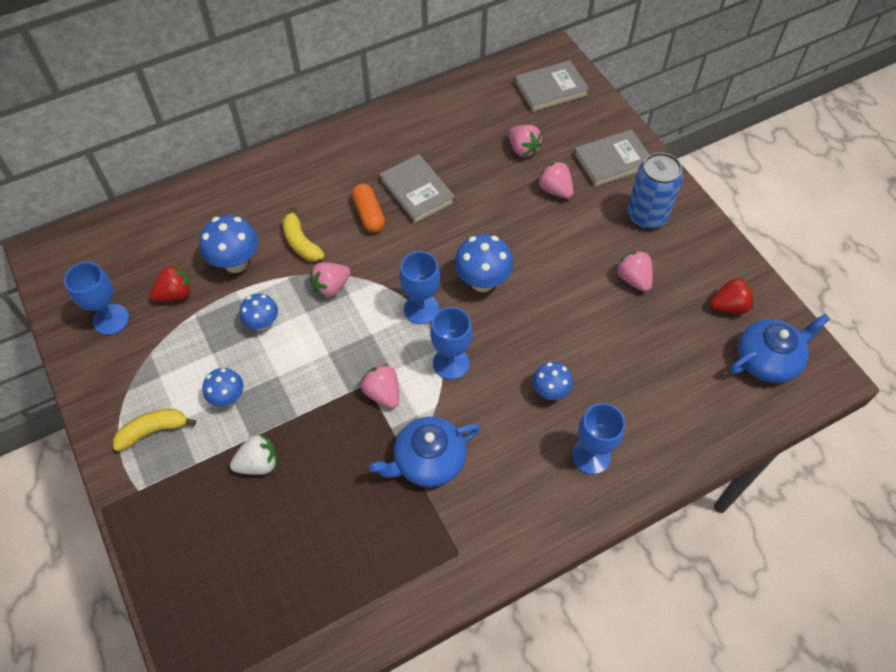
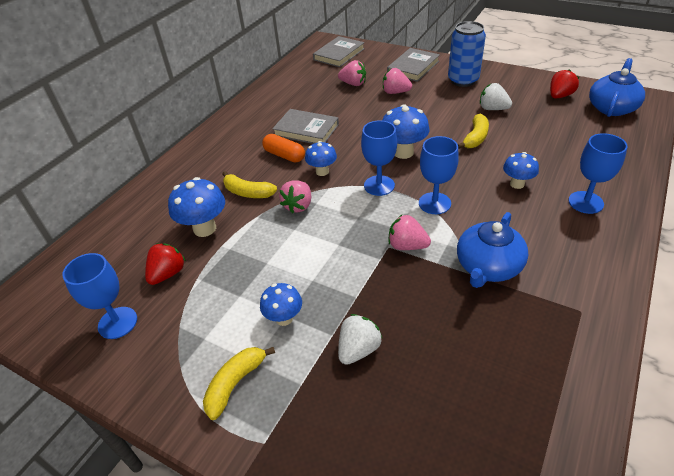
camera: 30 degrees left, 15 degrees down
blue mushroom [239,293,278,331] -> blue mushroom moved to [305,141,337,176]
pink strawberry [616,250,653,292] -> white strawberry [480,83,512,110]
none -> yellow banana [458,114,489,149]

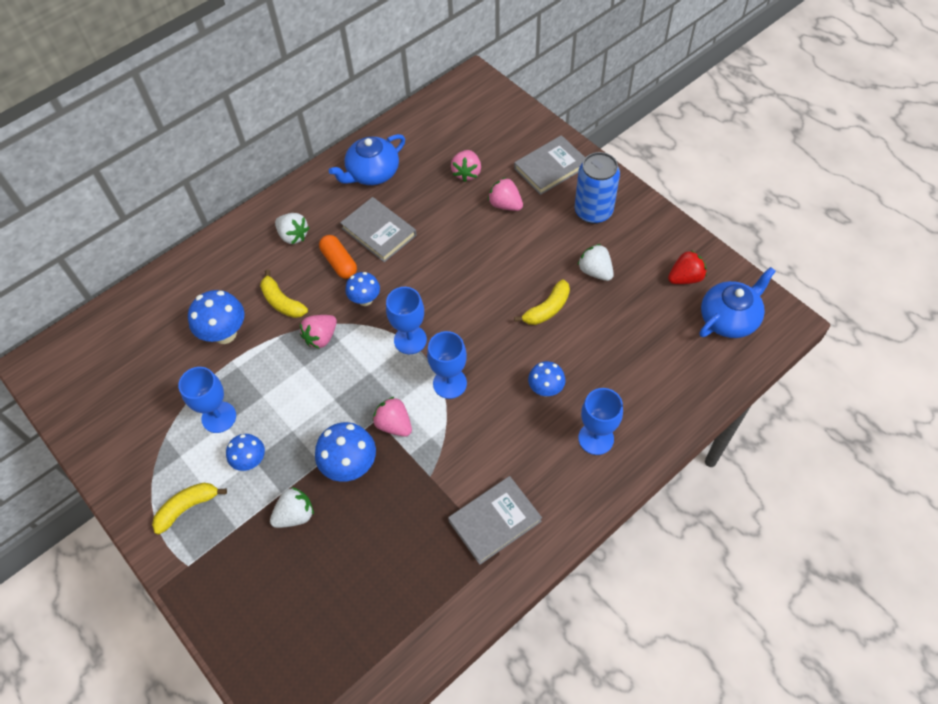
camera: 20 degrees right, 15 degrees up
blue goblet [62,253,137,339] -> blue goblet moved to [178,367,236,433]
red strawberry [145,243,186,285] -> none
grey book [313,36,365,67] -> grey book moved to [448,476,542,565]
pink strawberry [338,60,366,86] -> pink strawberry turned 60 degrees clockwise [451,150,481,182]
blue mushroom [382,104,430,159] -> blue mushroom moved to [315,422,376,482]
blue teapot [457,212,528,288] -> blue teapot moved to [329,134,405,185]
none -> white strawberry [275,213,309,244]

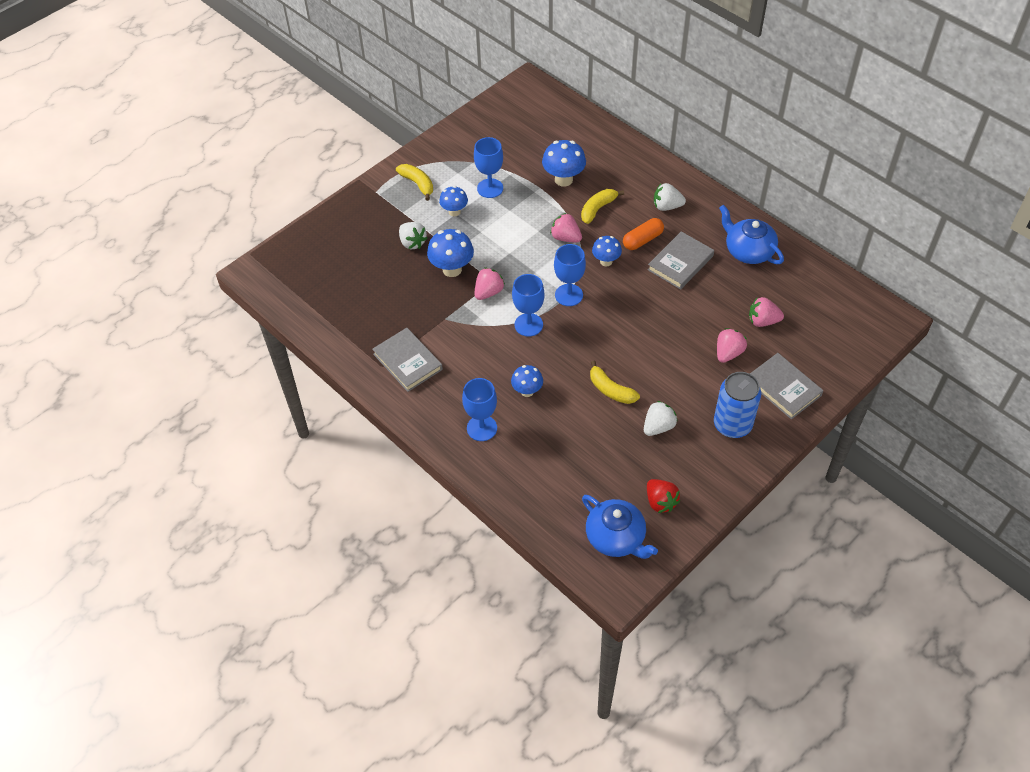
camera: 85 degrees right, 5 degrees down
white strawberry [275,213,309,244] -> white strawberry turned 60 degrees clockwise [654,183,686,211]

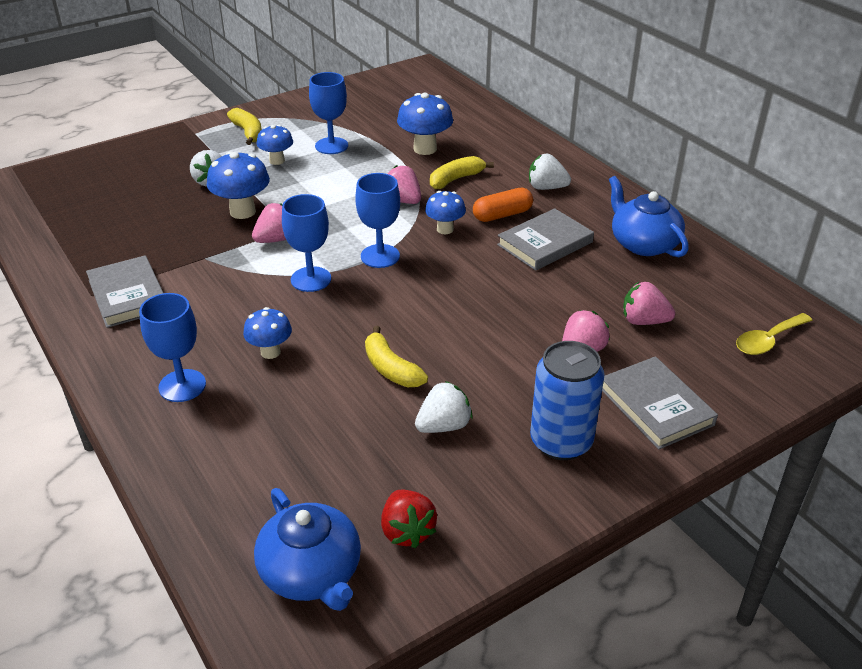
camera: 10 degrees right, 15 degrees down
none -> yellow spoon [736,313,813,355]

